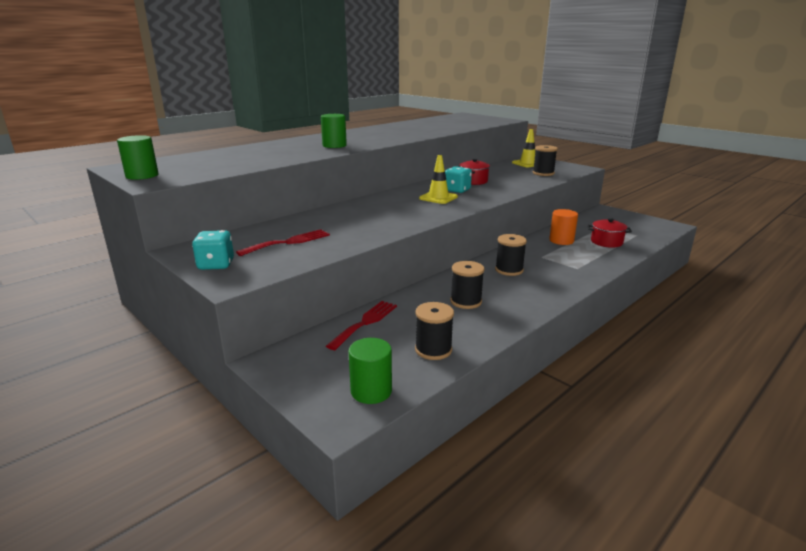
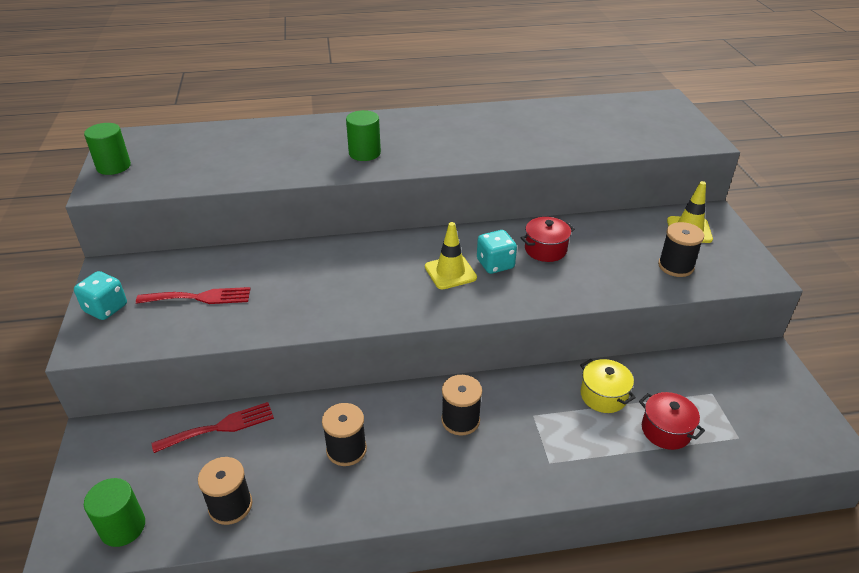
camera: 35 degrees right, 15 degrees up
orange cylinder [549,209,578,245] -> yellow pot [580,359,636,413]

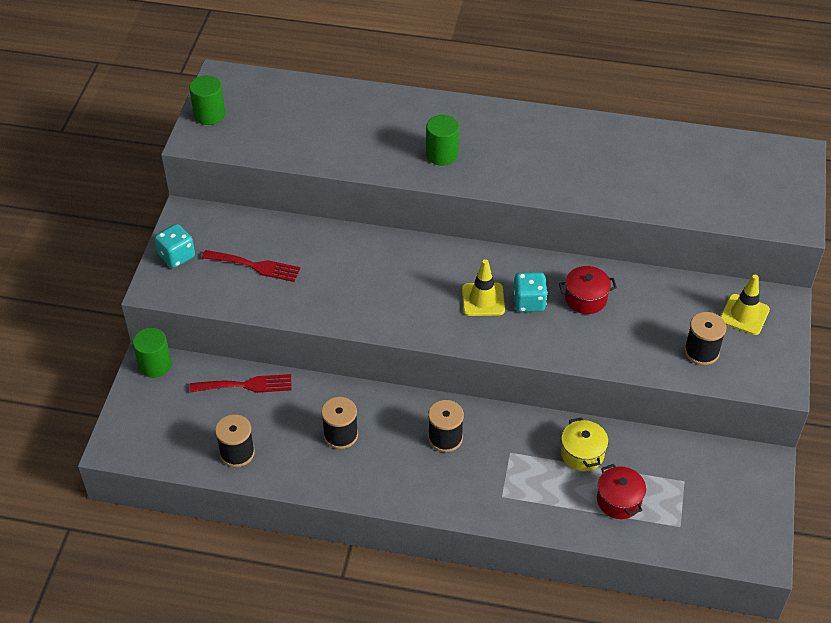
camera: 20 degrees right, 10 degrees up
green cylinder [84,478,145,547] -> green cylinder moved to [133,328,172,378]

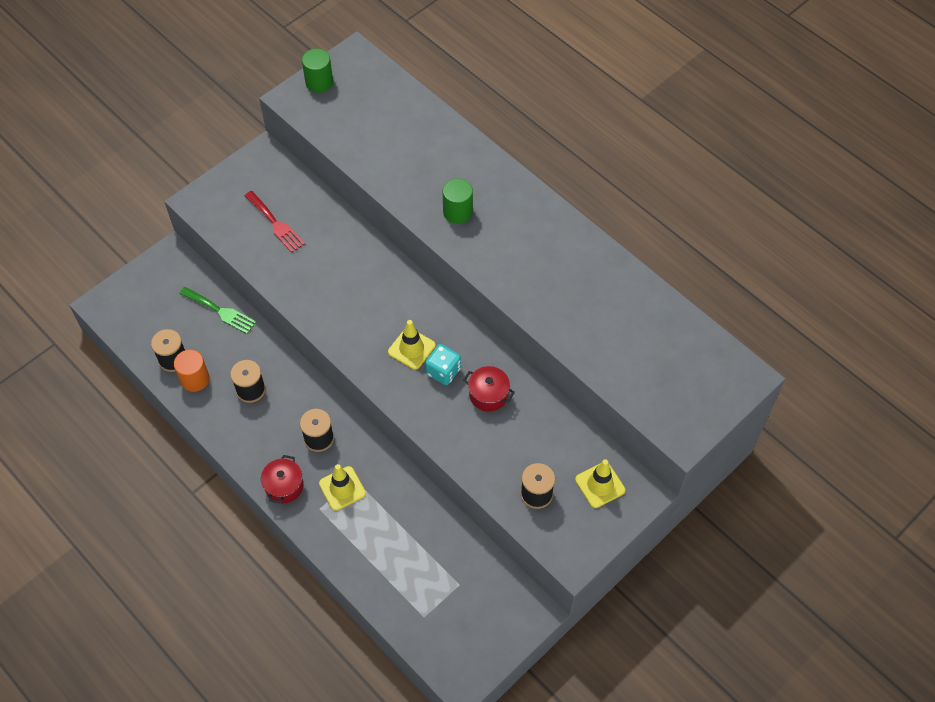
camera: 35 degrees right, 10 degrees up
green cylinder [133,328,172,378] -> none
turquoise dice [155,224,195,268] -> none
red fork [190,374,292,393] -> green fork [179,287,256,334]
yellow pot [561,417,608,471] -> none
red pot [597,464,646,519] -> red pot moved to [261,455,303,504]
none -> orange cylinder [174,350,210,392]
none -> yellow traffic cone [319,464,366,511]

